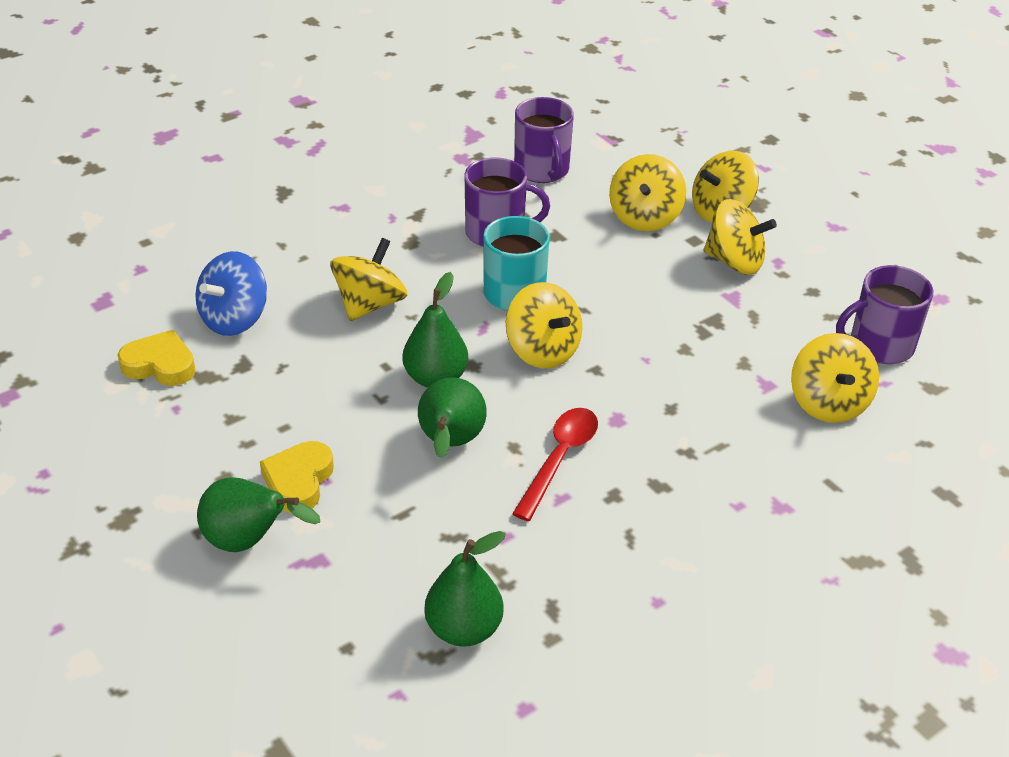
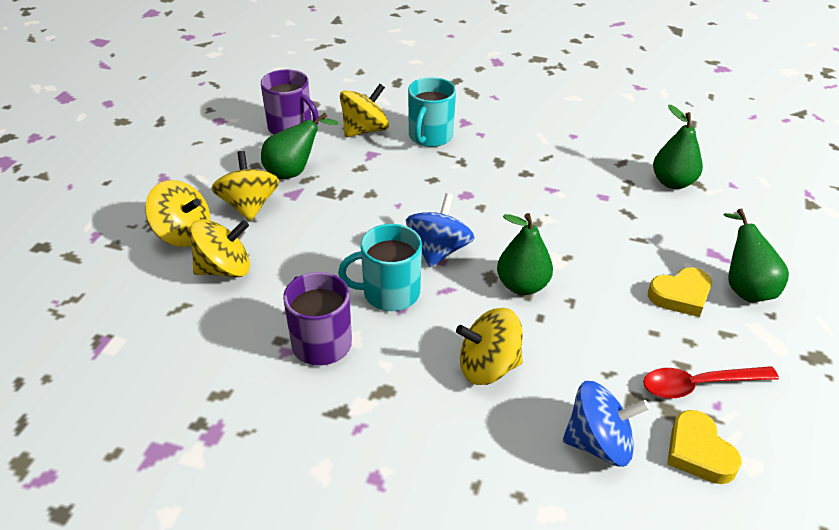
camera: 125 degrees left, 0 degrees up
green pear [418,377,487,458] -> green pear moved to [261,113,339,179]
yellow spinning top [506,282,582,369] -> blue spinning top [406,193,474,267]
red spoon [512,408,598,521] -> red spoon moved to [643,366,779,399]
purple mug [514,97,574,183] -> none
none -> turquoise mug [408,77,456,147]

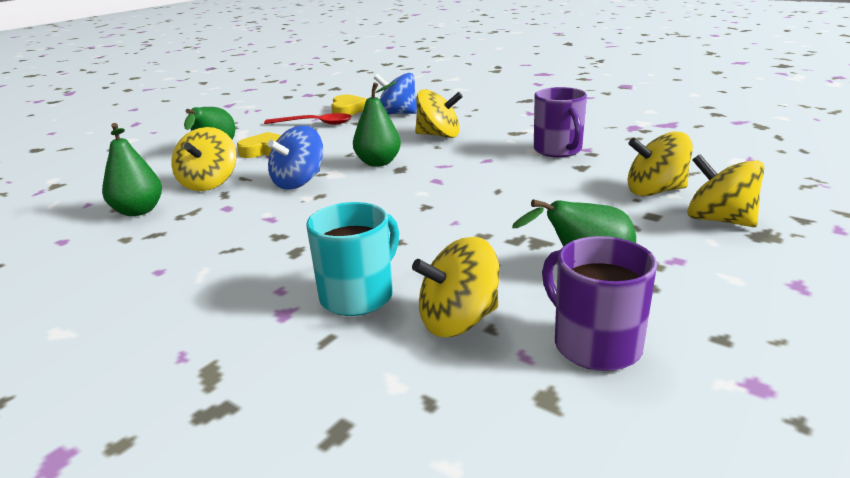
camera: 160 degrees left, 15 degrees down
yellow spinning top [212,151,279,221] -> yellow spinning top moved to [172,127,236,191]
turquoise mug [338,224,422,311] -> none
blue spinning top [406,193,474,267] -> blue spinning top moved to [268,125,323,190]

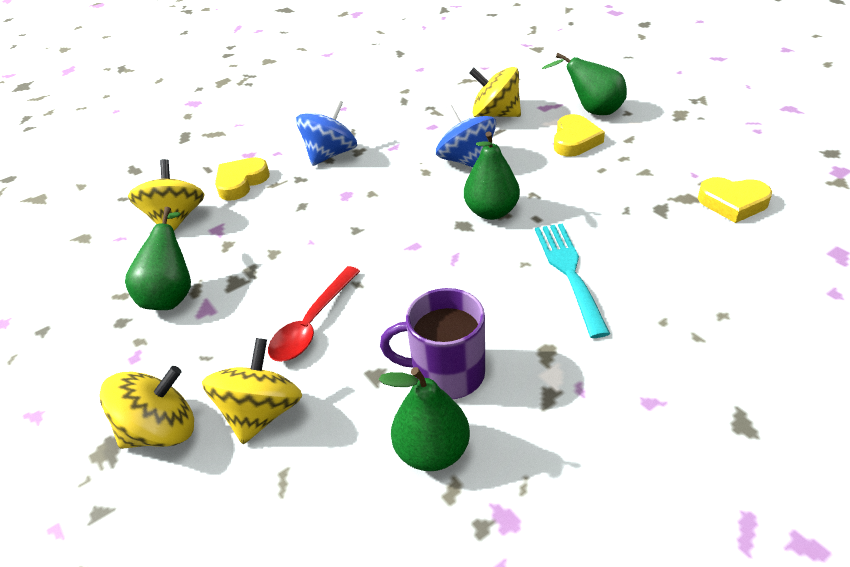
camera: 110 degrees right, 15 degrees up
green pear [102,123,162,216] -> green pear moved to [379,367,470,471]
red spoon [264,113,352,125] -> red spoon moved to [268,266,360,362]
turquoise mug [306,202,399,316] -> yellow heart [215,157,270,200]
blue spinning top [374,73,417,114] -> blue spinning top moved to [296,99,357,166]
yellow spinning top [415,89,463,138] -> turquoise fork [535,223,610,338]
purple mug [542,236,657,371] -> none

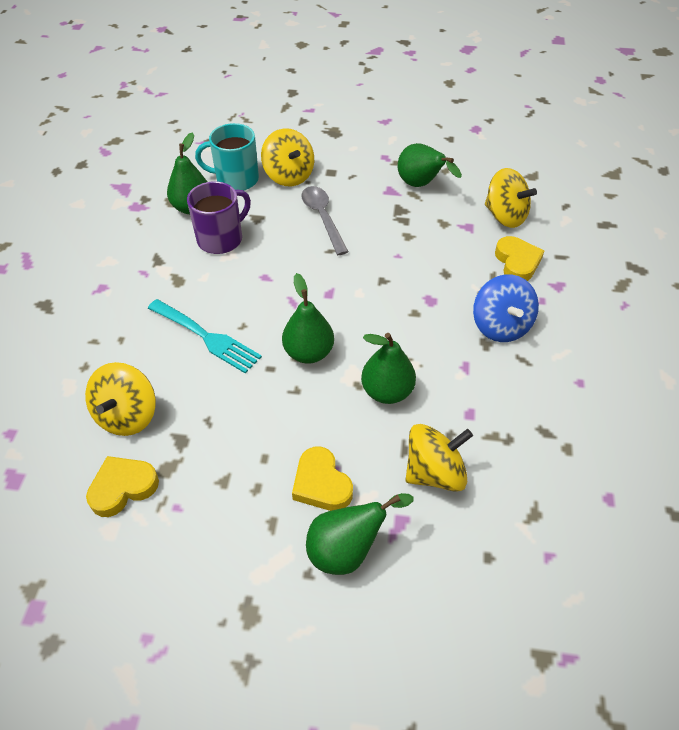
camera: 130 degrees right, 10 degrees up
yellow spinning top [100,366,194,449] -> yellow spinning top moved to [85,362,156,436]
red spoon [268,266,360,362] -> grey spoon [301,186,348,255]
blue spinning top [436,105,496,167] -> green pear [361,333,416,404]
none -> turquoise mug [195,123,259,191]

